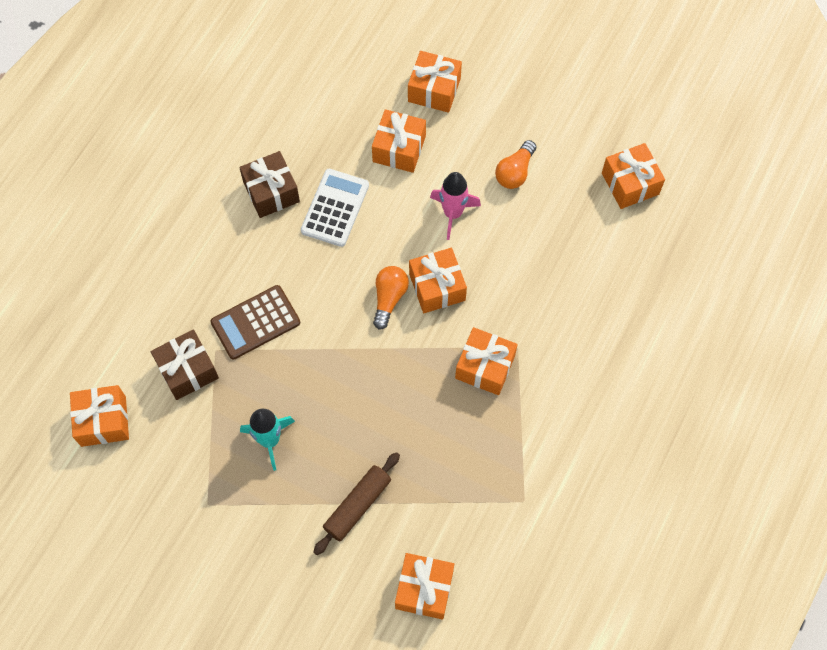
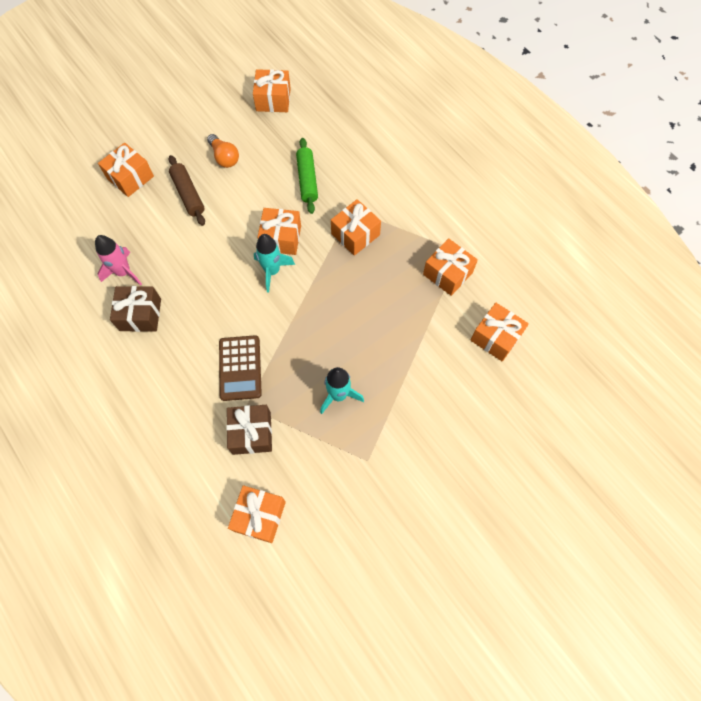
camera: 65 degrees left, 0 degrees up
white calculator [301,169,369,247] -> none
brown rolling pin [313,452,400,555] -> brown rolling pin moved to [169,155,205,226]
orange gift [372,109,426,173] -> orange gift moved to [423,238,478,296]
orange light bulb [373,266,409,330] -> turquoise rocket [254,234,295,293]
pink rocket [430,172,481,240] -> pink rocket moved to [95,235,142,285]
none -> green rolling pin [296,138,318,214]

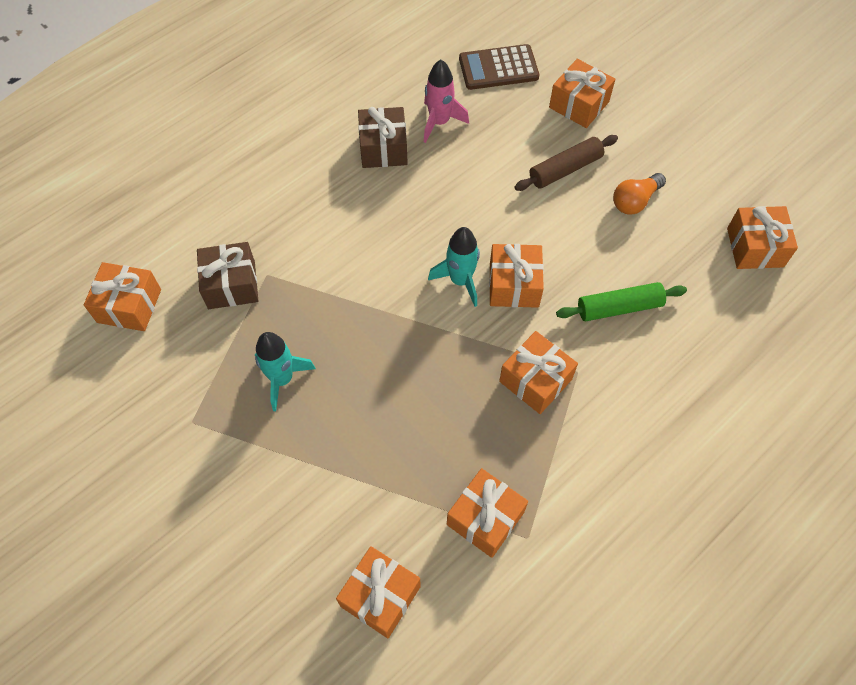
camera: 85 degrees right, 5 degrees down
brown calculator [219,335,262,401] -> brown calculator moved to [459,44,539,90]

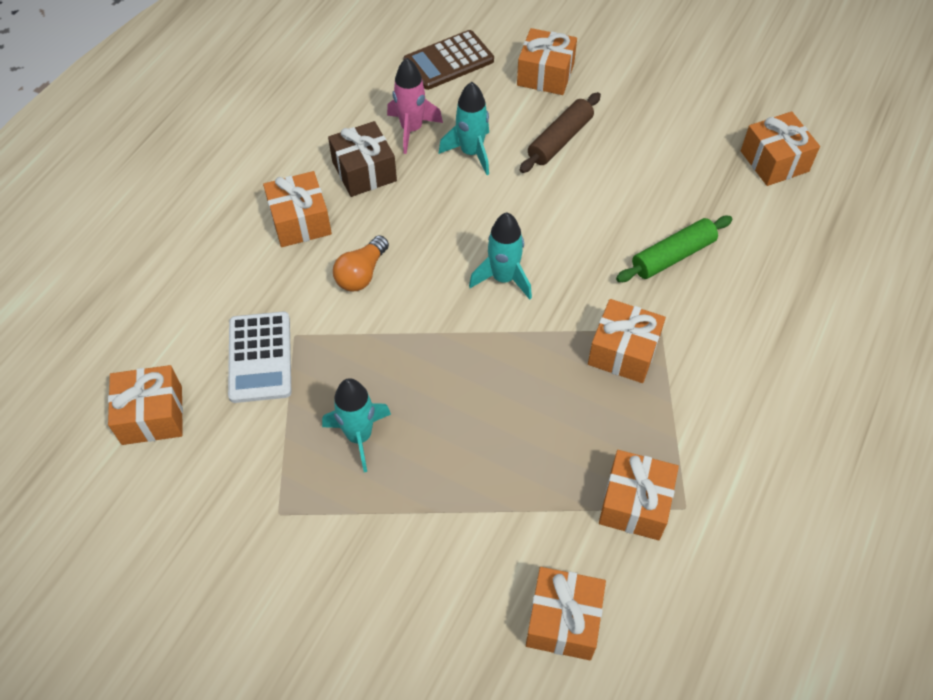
camera: 20 degrees left, 5 degrees down
brown gift [197,242,258,309] -> white calculator [228,312,291,403]
orange gift [489,244,544,308] -> orange gift moved to [263,171,332,247]
orange light bulb [613,173,666,215] -> orange light bulb moved to [333,235,389,291]
none -> turquoise rocket [439,82,489,175]

